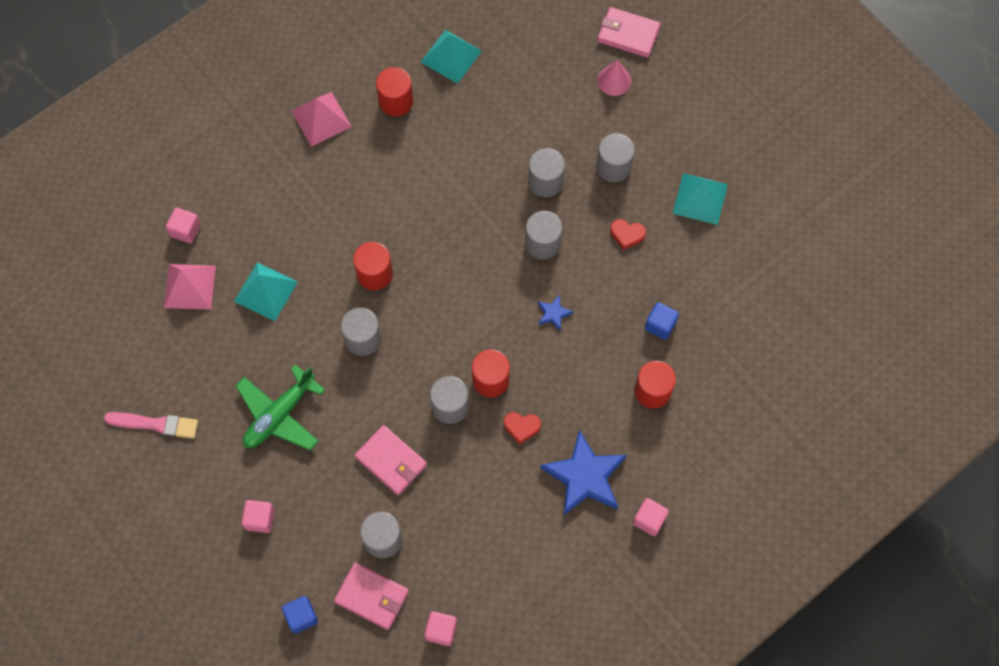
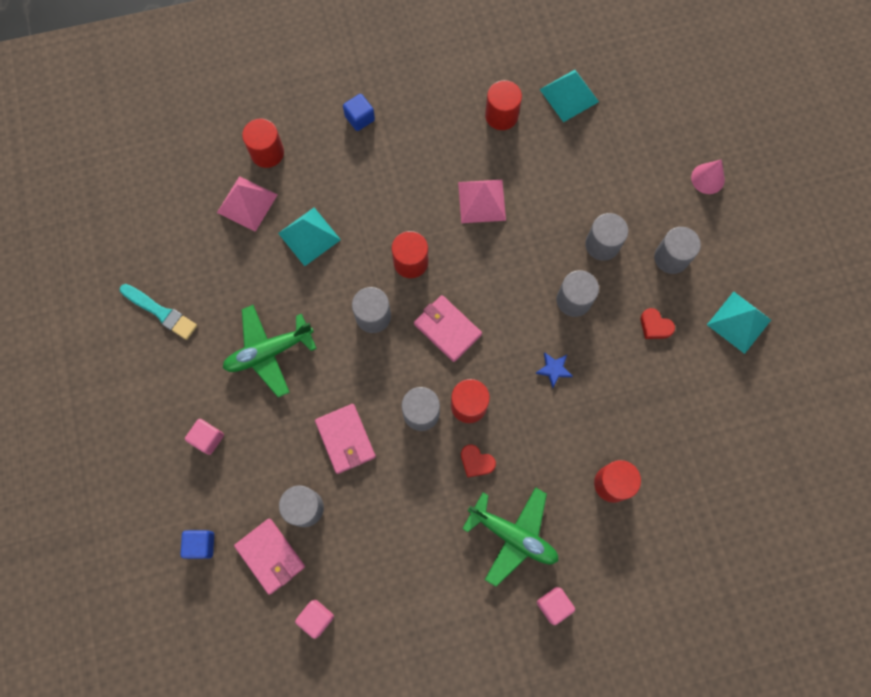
camera: 25 degrees right, 5 degrees up
pink brush [104,412,198,439] -> turquoise brush [120,284,197,340]
pink cube [166,208,201,243] -> red cylinder [242,119,284,168]
pink pyramid [292,92,352,147] -> pink pyramid moved to [458,180,506,223]
blue star [540,430,627,515] -> green plane [462,487,558,587]
pink wallet [597,7,661,58] -> pink wallet moved to [414,295,482,362]
blue cube [645,302,679,340] -> blue cube moved to [343,94,375,131]

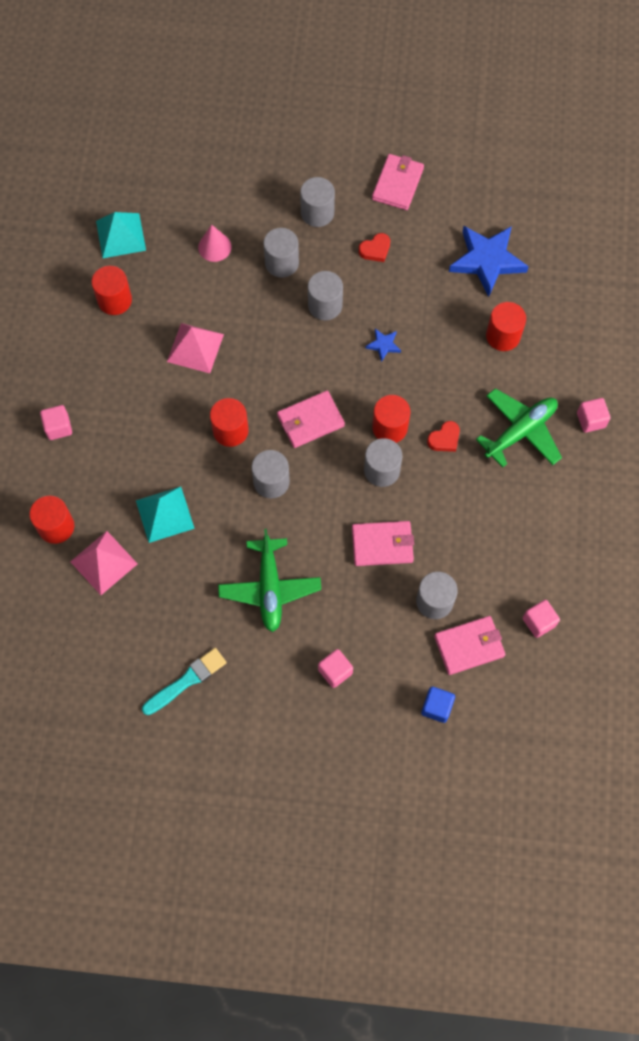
camera: 70 degrees left, 5 degrees down
blue cube [343,94,375,131] -> pink cube [40,405,72,440]
pink cone [691,159,725,194] -> pink cone moved to [198,225,231,262]
turquoise pyramid [707,292,771,354] -> pink wallet [372,154,424,210]
none -> blue star [449,226,529,297]

